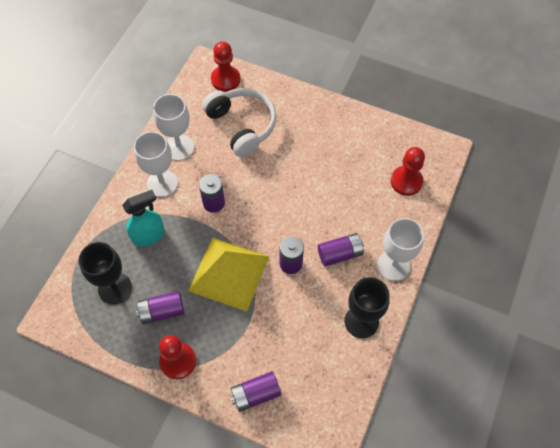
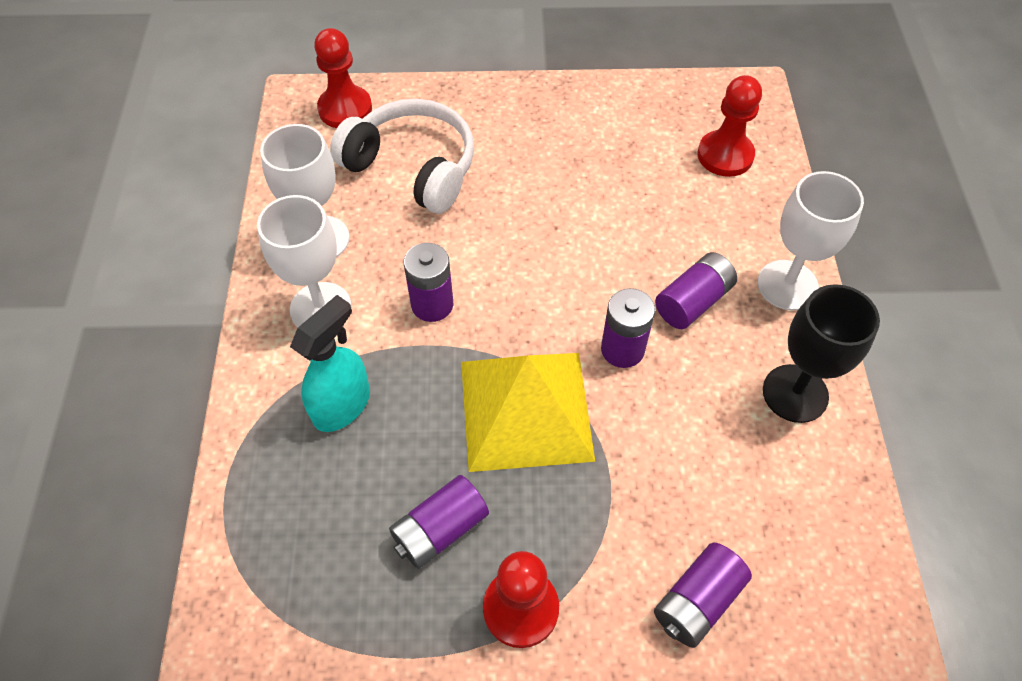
camera: 25 degrees left, 5 degrees down
black goblet [79,242,132,304] -> none

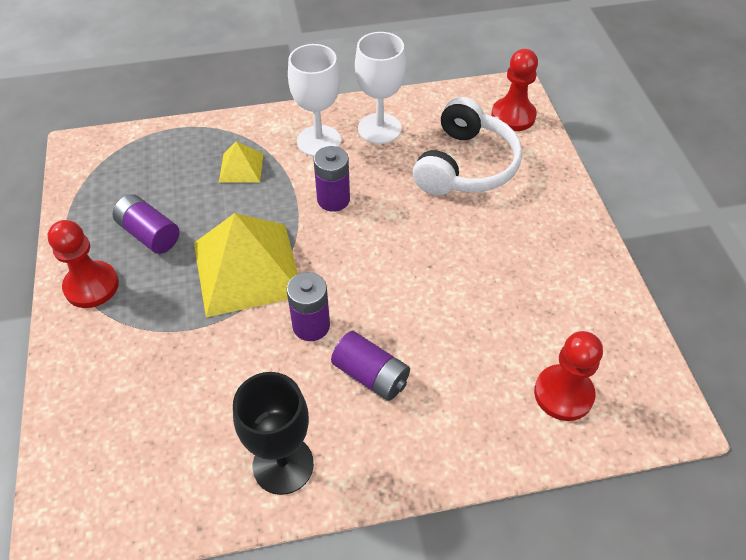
camera: 80 degrees right, 5 degrees down
turquoise spray bottle [290,295,370,432] -> yellow pyramid [219,141,263,183]
purple battery [654,543,752,648] -> none
white goblet [758,171,864,310] -> none

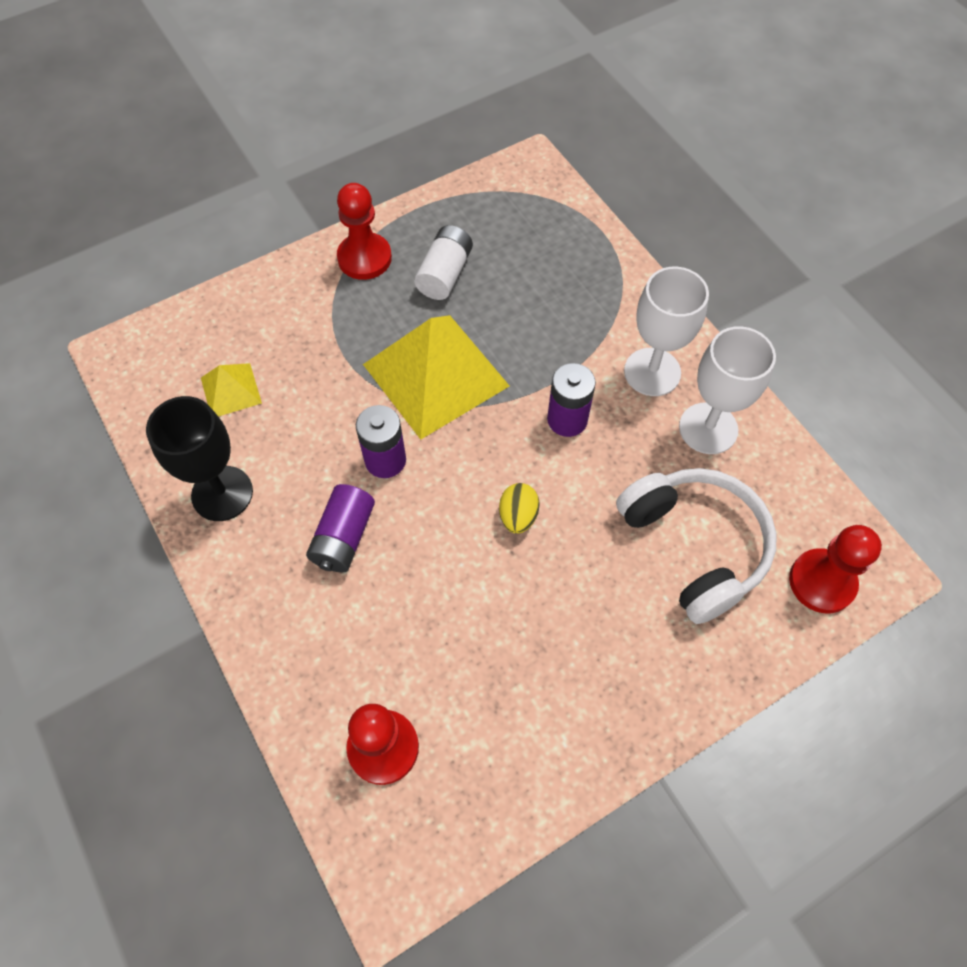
camera: 70 degrees right, 10 degrees up
purple battery [113,194,179,254] -> white battery [414,225,473,300]
yellow pyramid [219,141,263,183] -> yellow pyramid moved to [201,363,262,417]
white headphones [413,97,522,195] -> white headphones turned 120 degrees counterclockwise [616,468,777,624]
none -> yellow egg [499,483,540,534]

